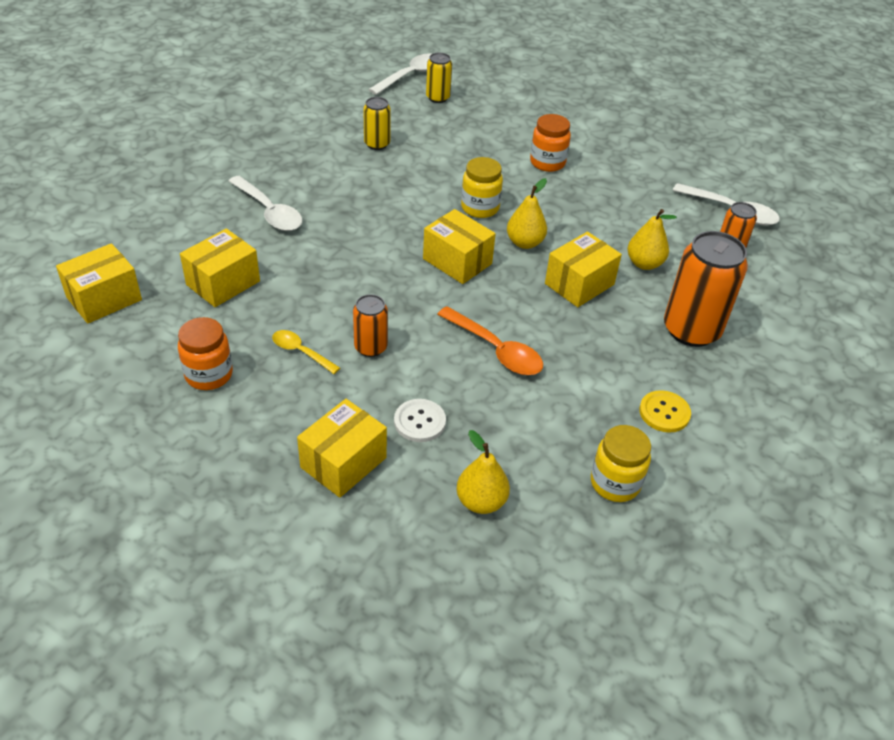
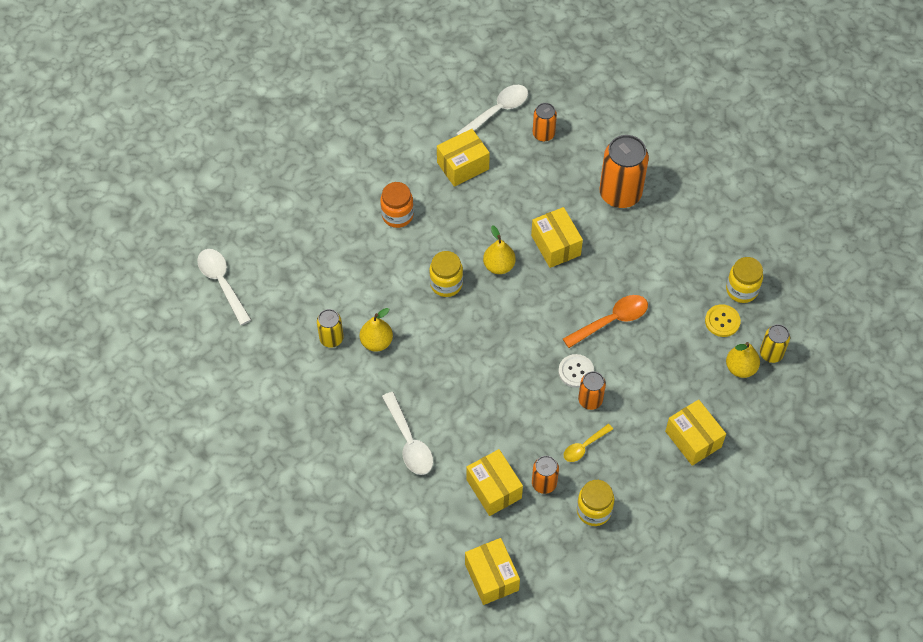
camera: 70 degrees left, 15 degrees up
orange jar [178,317,233,390] -> yellow jar [577,480,614,526]
white spoon [228,176,302,231] -> white spoon turned 90 degrees clockwise [382,392,433,475]
white button [394,399,446,442] -> white button moved to [558,354,594,388]
yellow box [423,209,496,284] -> yellow box moved to [437,129,490,187]
yellow can [426,53,452,103] -> yellow can moved to [760,324,790,363]
yellow pear [627,209,677,270] -> yellow pear moved to [360,308,393,352]
yellow button [639,390,691,432] -> yellow button moved to [705,304,741,337]
none -> orange can [532,456,559,494]

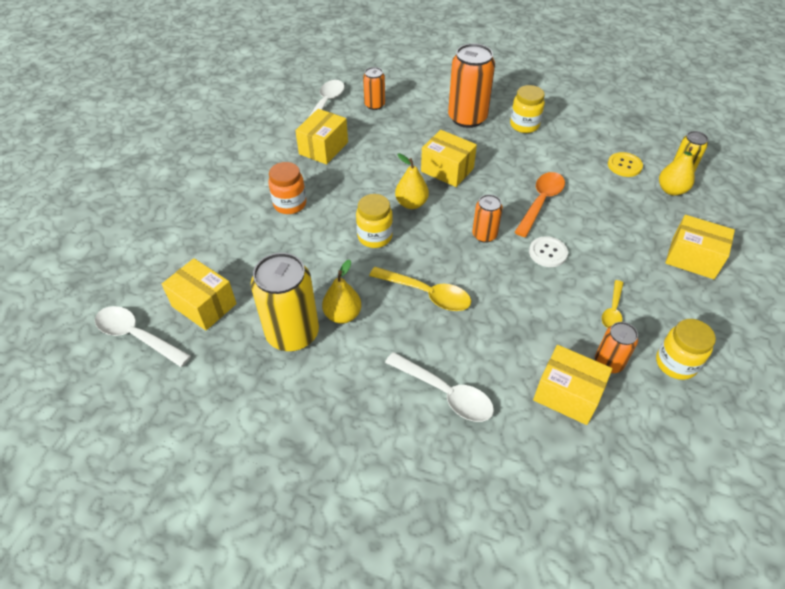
camera: 30 degrees left, 10 degrees down
yellow can [317,309,344,348] -> yellow can [251,253,319,351], size x1.87
yellow box [465,538,520,605] -> yellow box moved to [162,258,237,330]
orange can [578,371,606,410] -> orange can moved to [472,194,503,243]
yellow jar [726,257,763,303] -> yellow jar moved to [510,85,545,133]
none -> yellow spoon [369,267,471,311]

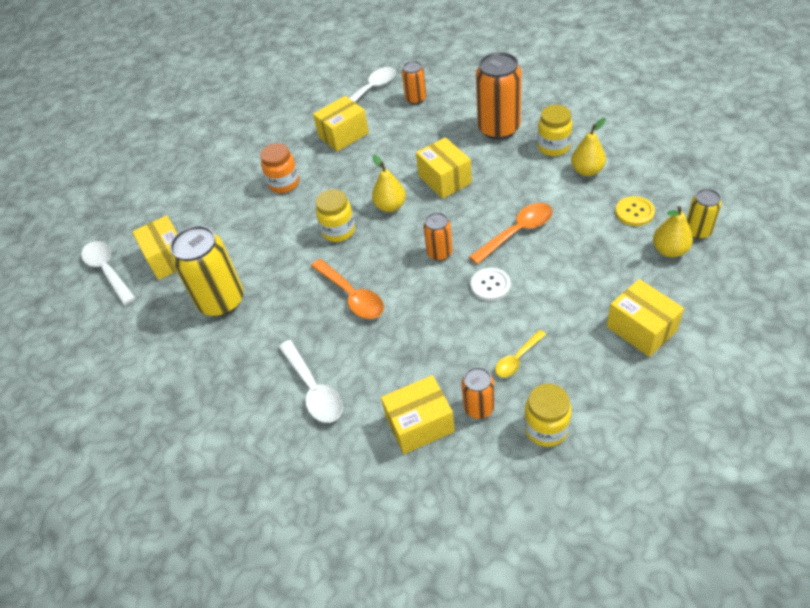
camera: 30 degrees right, 0 degrees up
yellow pear [322,260,361,324] -> yellow pear moved to [571,118,606,176]
yellow spoon [369,267,471,311] -> orange spoon [311,259,384,319]
yellow box [533,345,612,425] -> yellow box turned 75 degrees counterclockwise [381,375,455,454]

